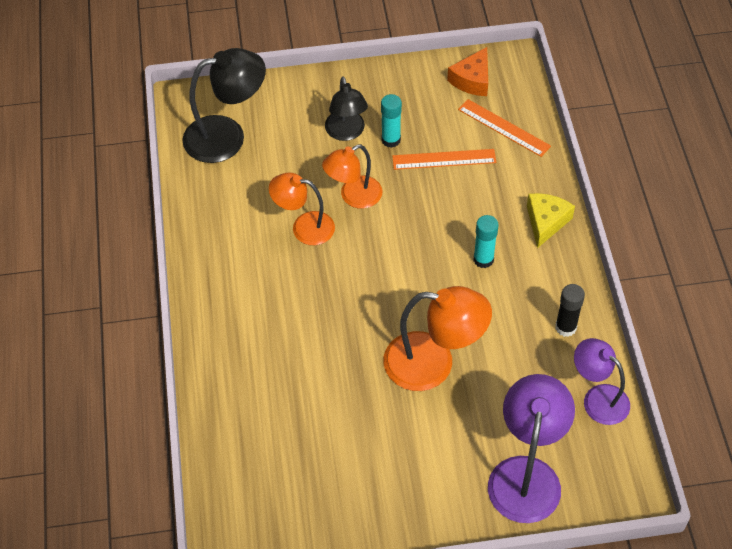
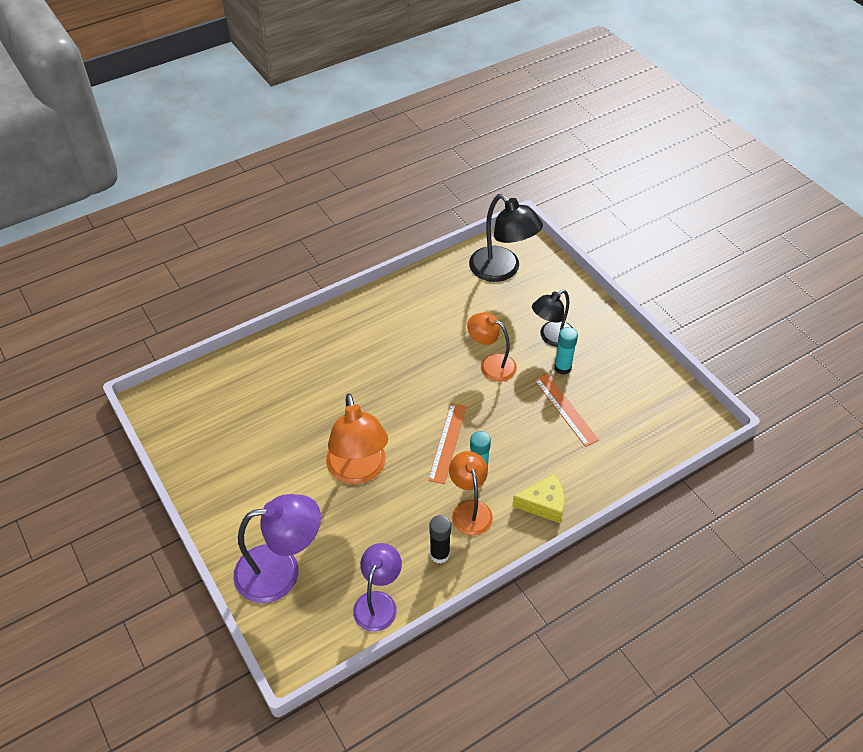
camera: 65 degrees right, 5 degrees down
orange lamp [269,173,335,245] -> orange lamp moved to [449,451,493,535]
orange cheese [447,47,488,96] -> none
orange ruler [458,99,551,157] -> orange ruler moved to [428,403,466,484]

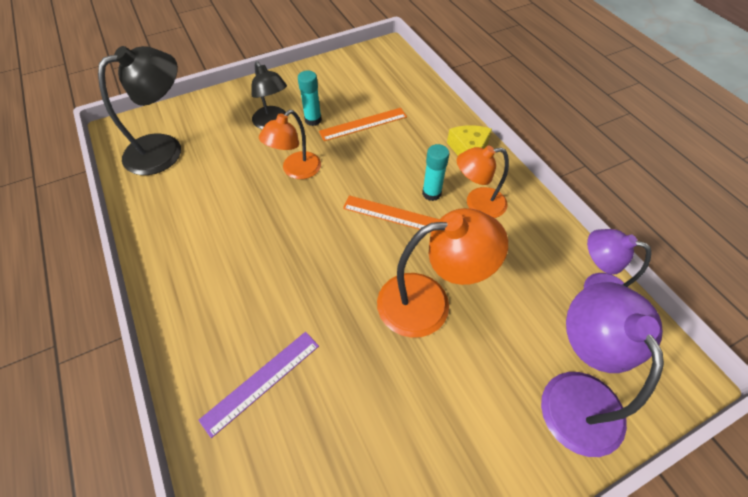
camera: 85 degrees left, 5 degrees up
black glue stick [429,515,451,564] -> none
none -> purple ruler [198,332,319,438]

